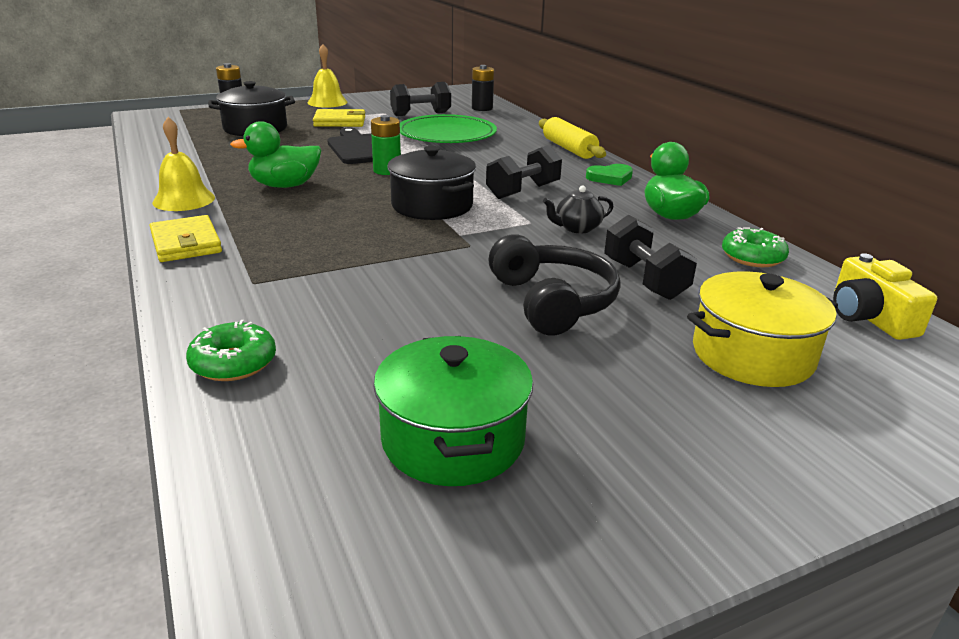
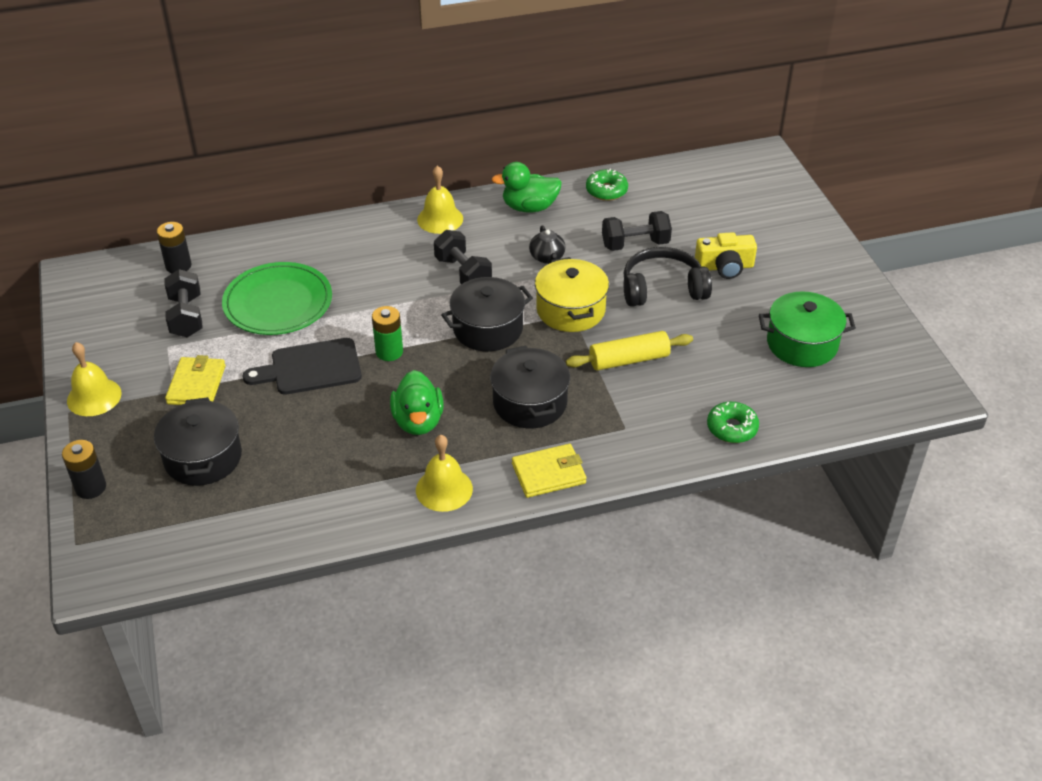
camera: 80 degrees left, 15 degrees up
yellow rolling pin [539,117,606,159] -> yellow rolling pin moved to [566,331,693,371]
green heart [586,164,633,186] -> yellow bell [417,166,463,234]
yellow pot [687,271,838,387] -> yellow pot moved to [535,257,609,332]
yellow camera [833,253,937,340] -> yellow camera moved to [695,232,757,279]
none -> black pot [490,345,570,428]

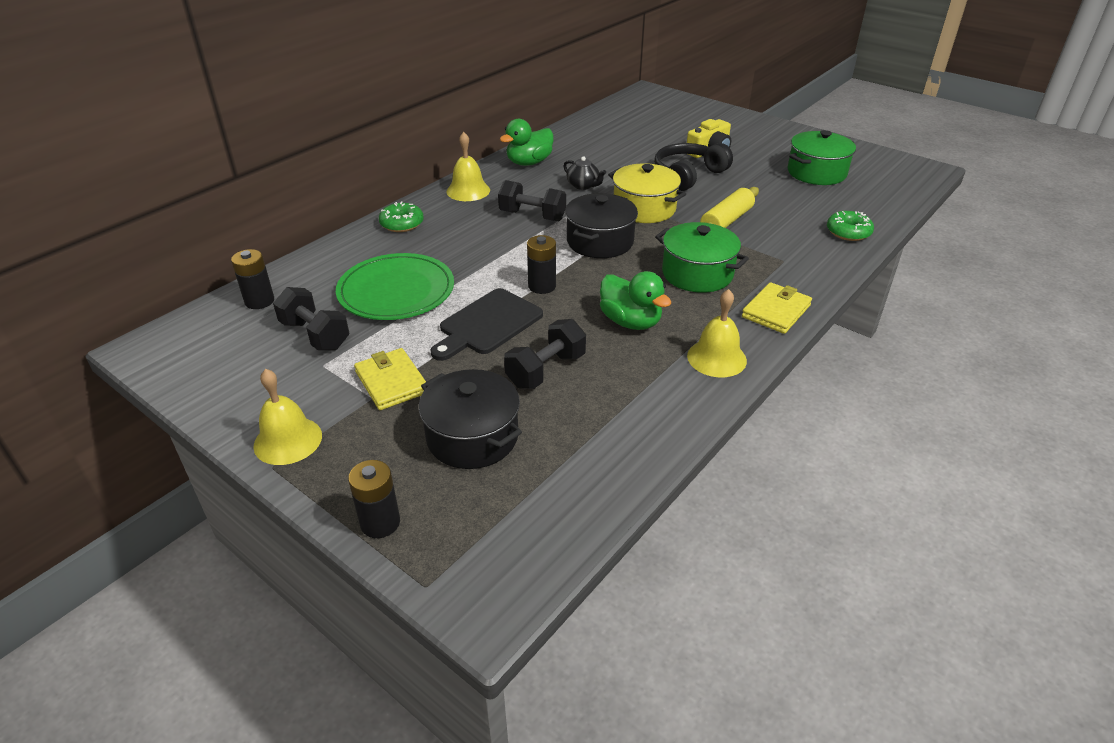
camera: 35 degrees left, 5 degrees down
green battery [372,306,403,361] -> black battery [527,235,556,294]
black pot [490,345,570,428] -> green pot [655,222,749,293]
green donut [586,169,628,201] -> green donut moved to [379,202,424,232]
black dumbbell [602,211,672,251] -> black dumbbell moved to [504,319,586,389]

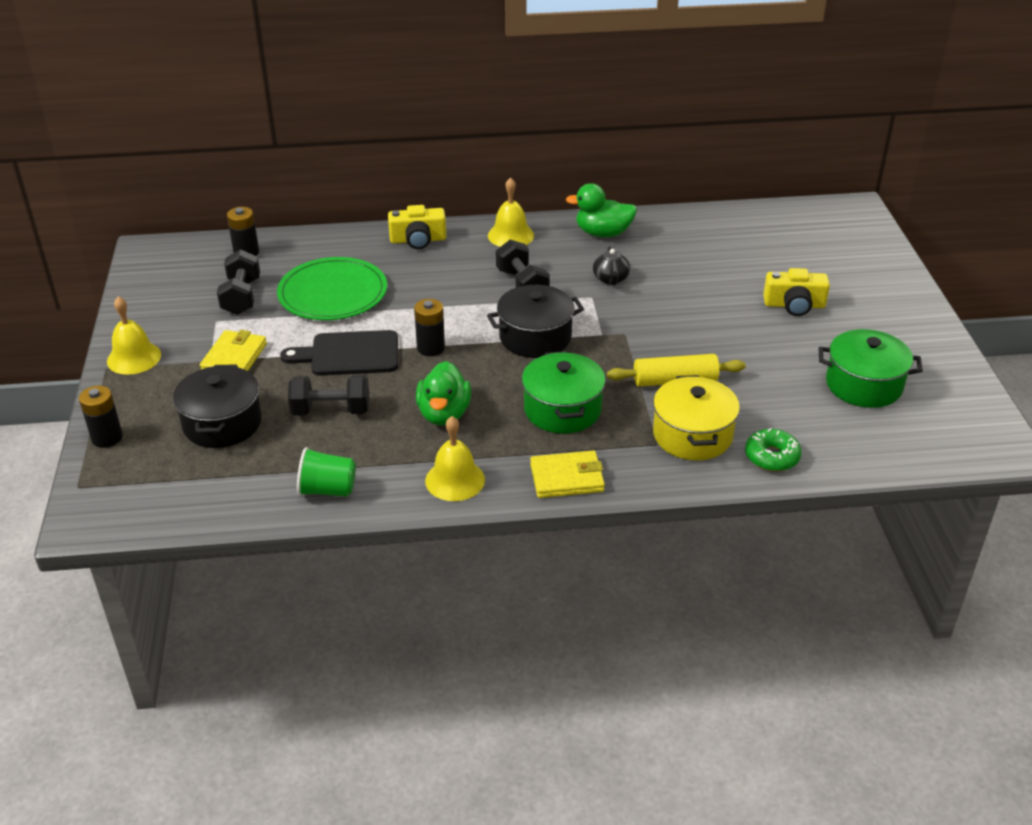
camera: 45 degrees right, 0 degrees up
green donut [379,202,424,232] -> yellow camera [388,205,446,249]
yellow pot [608,163,686,223] -> yellow pot moved to [653,375,740,461]
black headphones [654,143,733,191] -> none
none -> green cup [297,447,356,497]

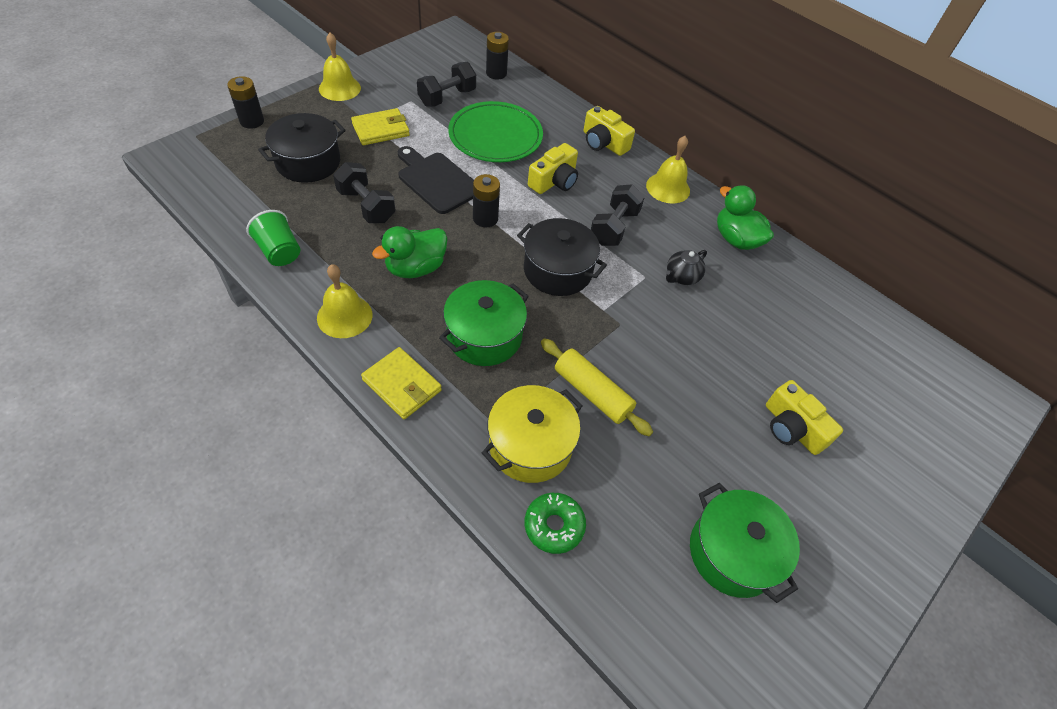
camera: 45 degrees right, 15 degrees up
none -> yellow camera [528,143,578,194]

